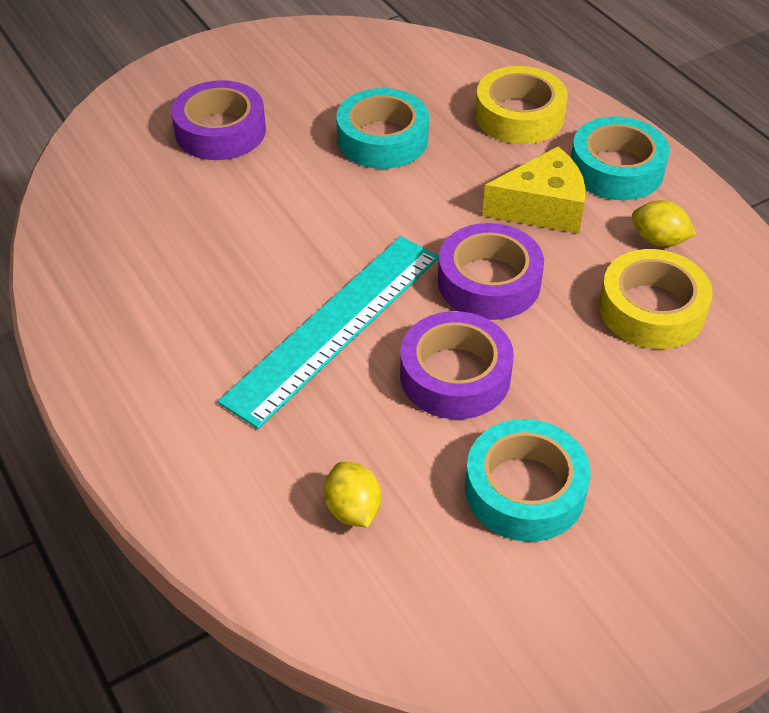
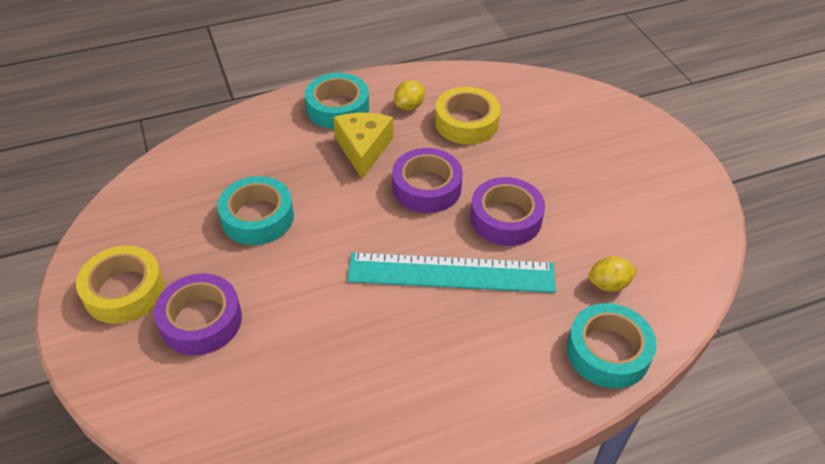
camera: 80 degrees left, 0 degrees up
turquoise ruler [218,236,439,429] -> turquoise ruler turned 45 degrees counterclockwise [347,252,556,293]
turquoise tape [465,419,591,542] -> turquoise tape moved to [567,303,657,389]
yellow tape [475,66,568,144] -> yellow tape moved to [76,245,164,324]

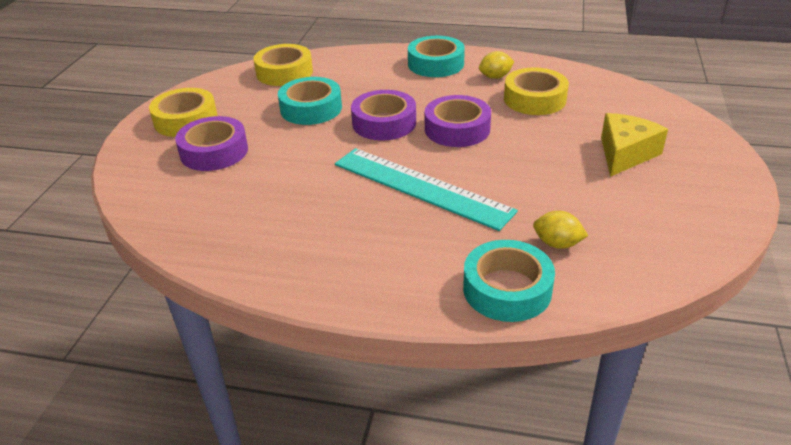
camera: 35 degrees right, 10 degrees down
yellow cheese [333,113,393,179] -> yellow cheese moved to [601,113,668,177]
purple tape [470,177,545,246] -> purple tape moved to [351,90,416,141]
none -> yellow tape [254,44,313,86]

